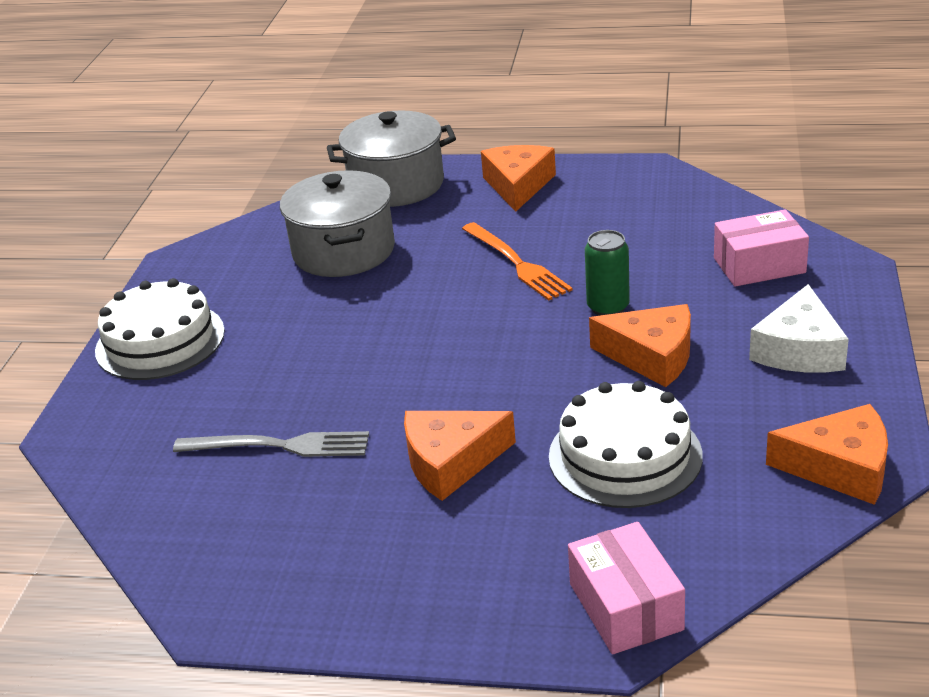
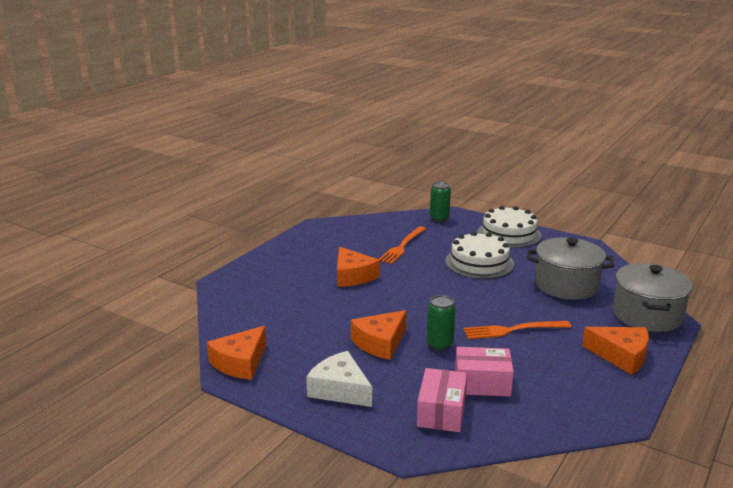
camera: 110 degrees right, 10 degrees down
grey fork [173,431,369,457] -> orange fork [379,226,426,264]
orange cheese [404,411,516,501] -> orange cheese turned 150 degrees clockwise [337,247,380,287]
white cake [549,381,703,508] -> white cake moved to [445,231,514,279]
pink box [568,522,685,654] -> pink box moved to [455,347,514,397]
none -> green can [430,182,451,222]

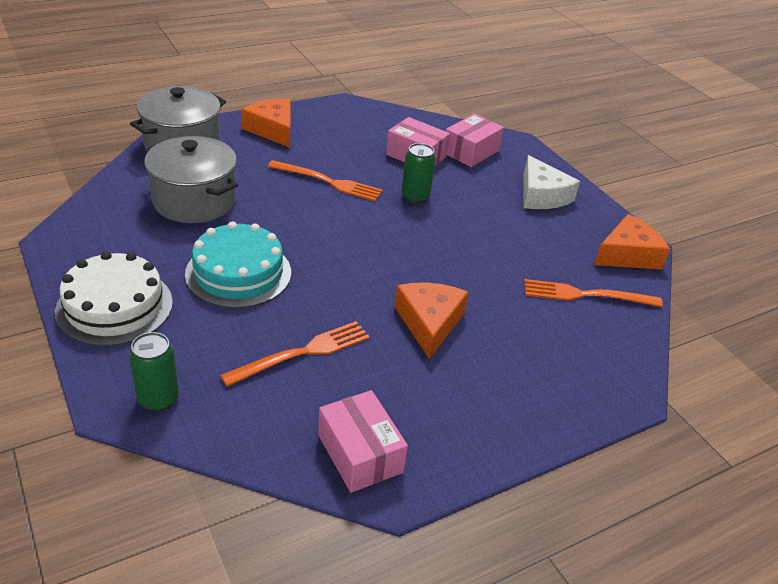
camera: 155 degrees left, 15 degrees up
orange cheese [351,310,407,360] -> none
white cake [445,231,514,279] -> turquoise cake [185,222,291,308]
none -> pink box [318,390,408,493]
none -> orange fork [524,279,663,307]

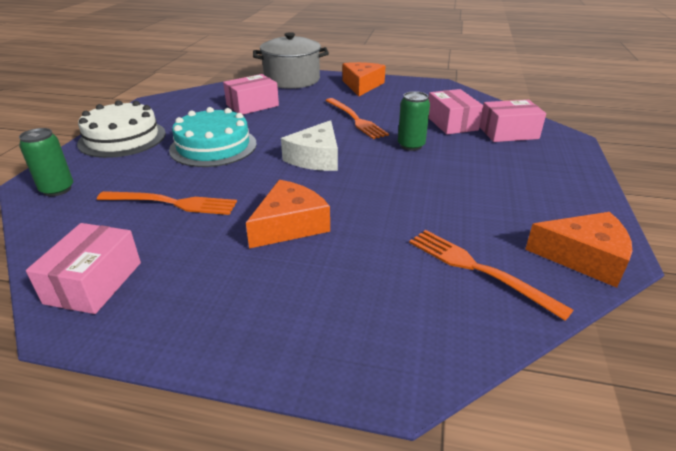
camera: 45 degrees right, 5 degrees down
grey pot [144,136,238,223] -> pink box [223,74,279,115]
white cheese [523,155,580,209] -> white cheese moved to [281,120,338,171]

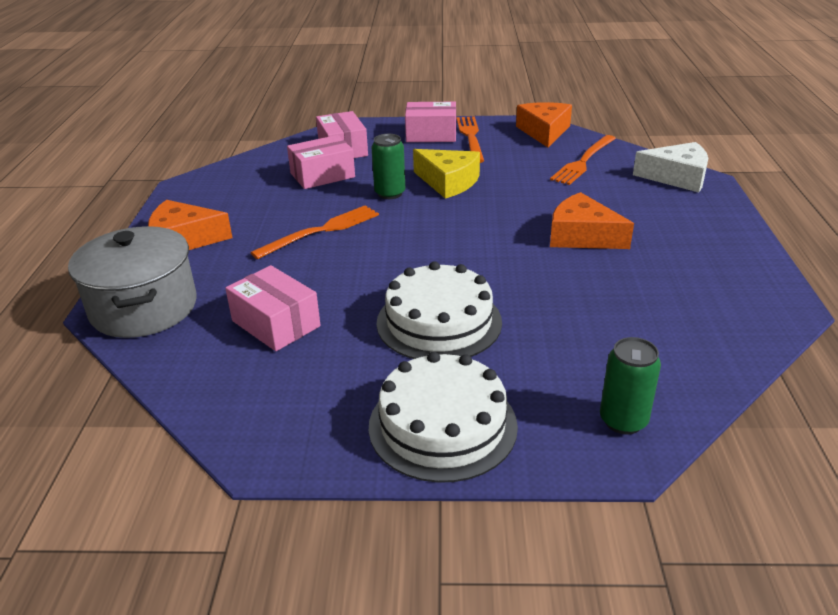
camera: 100 degrees left, 0 degrees up
pink box [26,223,141,314] -> pink box moved to [405,102,456,142]
orange fork [97,191,237,215] -> orange fork moved to [457,116,484,163]
turquoise cake [169,107,257,167] -> white cake [377,261,502,359]
white cheese [281,120,338,171] -> white cheese moved to [633,142,708,192]
none -> yellow cheese [413,149,480,199]

